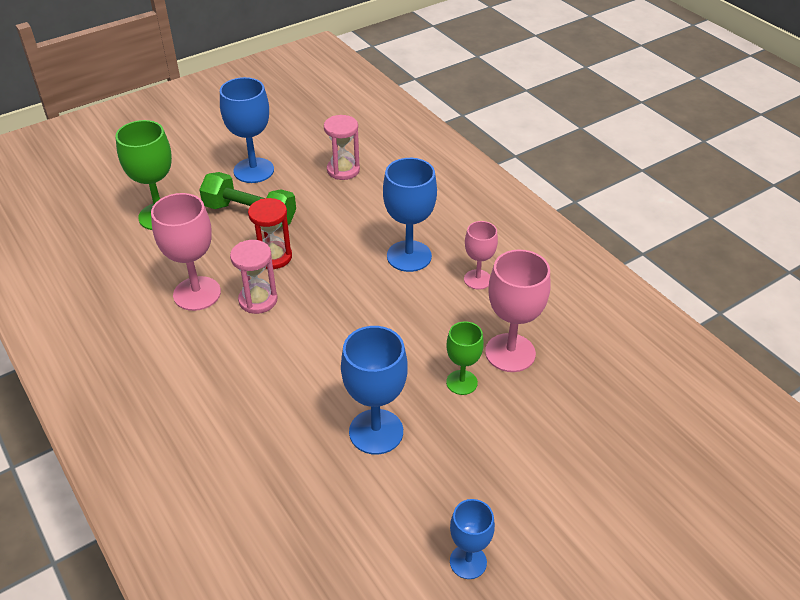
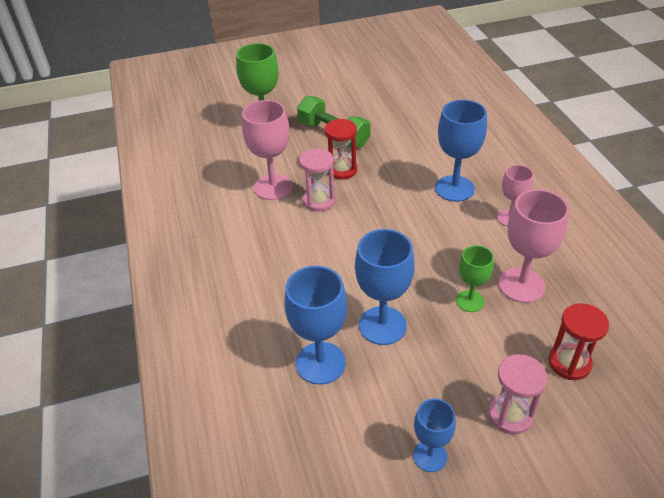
camera: 20 degrees right, 0 degrees up
blue goblet [220,77,274,183] -> blue goblet moved to [284,266,347,385]
pink hourglass [324,115,360,180] -> pink hourglass moved to [488,354,547,434]
none -> red hourglass [548,303,609,380]

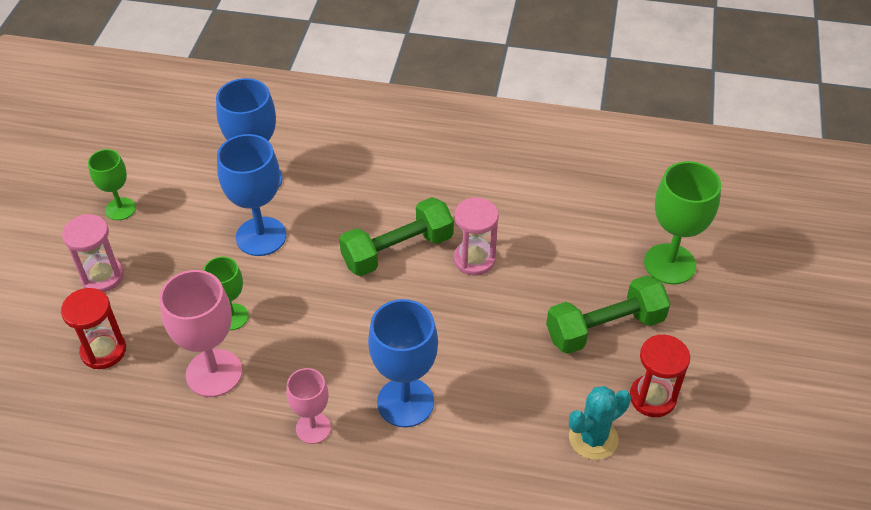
camera: 115 degrees right, 5 degrees up
pink goblet [242,100,293,200] -> none
red hourglass [325,119,357,180] -> red hourglass moved to [630,334,690,417]
blue goblet [413,399,456,472] -> green goblet [88,149,136,220]
none -> green dumbbell [339,197,454,276]
none -> turquoise cactus [569,386,631,460]

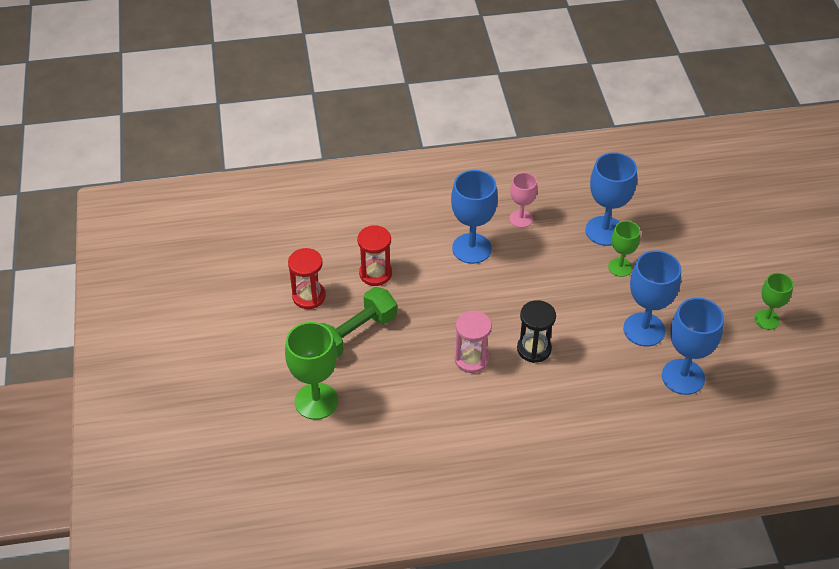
camera: 160 degrees right, 0 degrees up
red hourglass [61,288,126,369] -> red hourglass moved to [357,225,392,286]
pink hourglass [62,214,124,292] -> none
pink goblet [159,270,242,397] -> blue goblet [586,152,637,246]
green dumbbell [339,197,454,276] -> black hourglass [517,300,556,363]
turquoise cactus [569,386,631,460] -> none

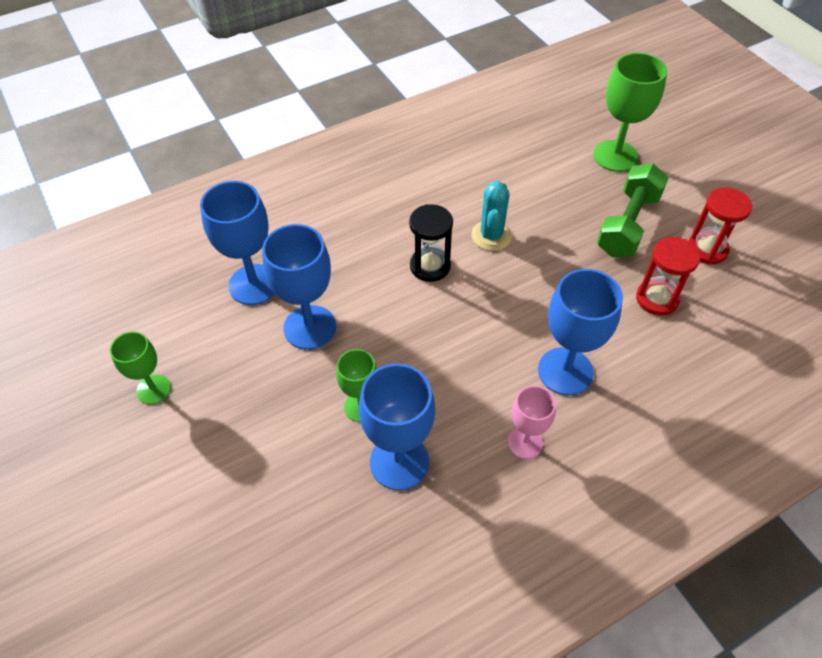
camera: 160 degrees right, 5 degrees up
pink hourglass [455,310,492,373] -> turquoise cactus [471,181,512,251]

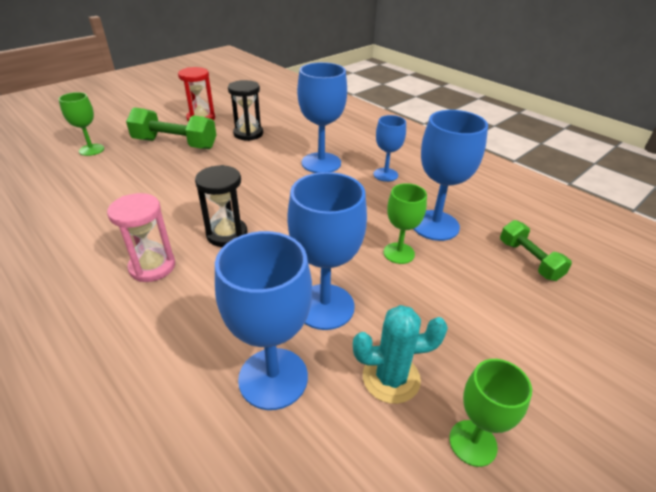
camera: 105 degrees left, 15 degrees down
turquoise cactus [471,181,512,251] -> turquoise cactus moved to [353,305,448,404]
pink goblet [508,386,556,459] -> blue goblet [373,115,406,182]
green goblet [594,53,667,172] -> green goblet [59,92,104,156], size x0.60
red hourglass [636,237,700,316] -> black hourglass [228,80,263,141]
none -> pink hourglass [107,193,175,282]
none -> green dumbbell [500,220,572,281]

